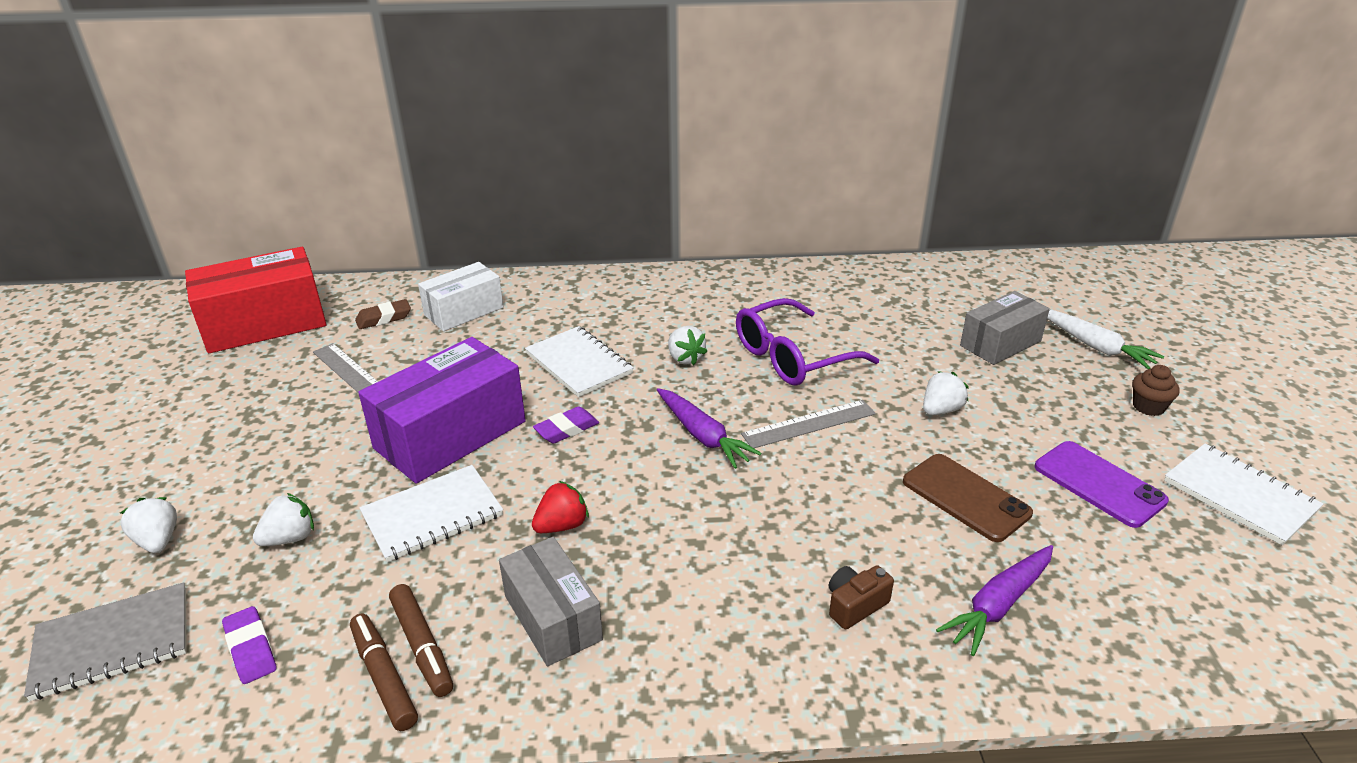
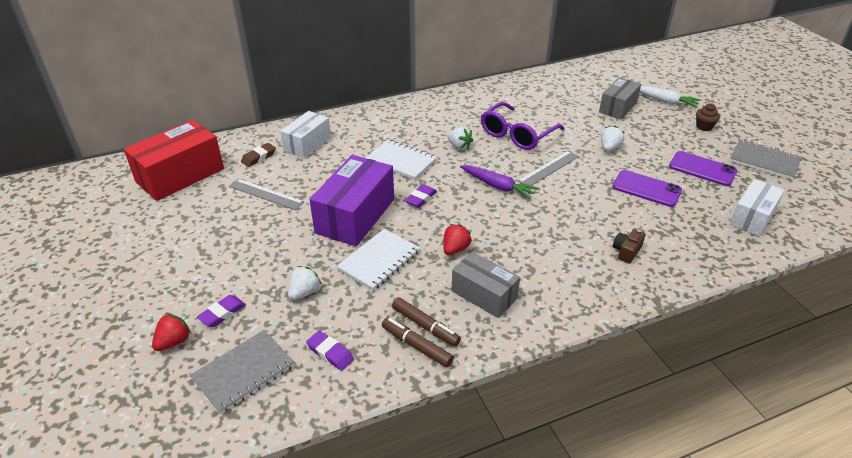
camera: 20 degrees left, 5 degrees up
white strawberry [120,497,177,553] -> purple eraser [197,295,246,327]
brown phone [903,454,1033,542] -> purple phone [612,170,682,207]
purple carrot [936,545,1053,656] -> none
white notebook [1164,444,1323,545] -> grey notebook [730,139,801,180]
none -> red strawberry [152,313,191,351]
none -> white box [729,179,785,236]

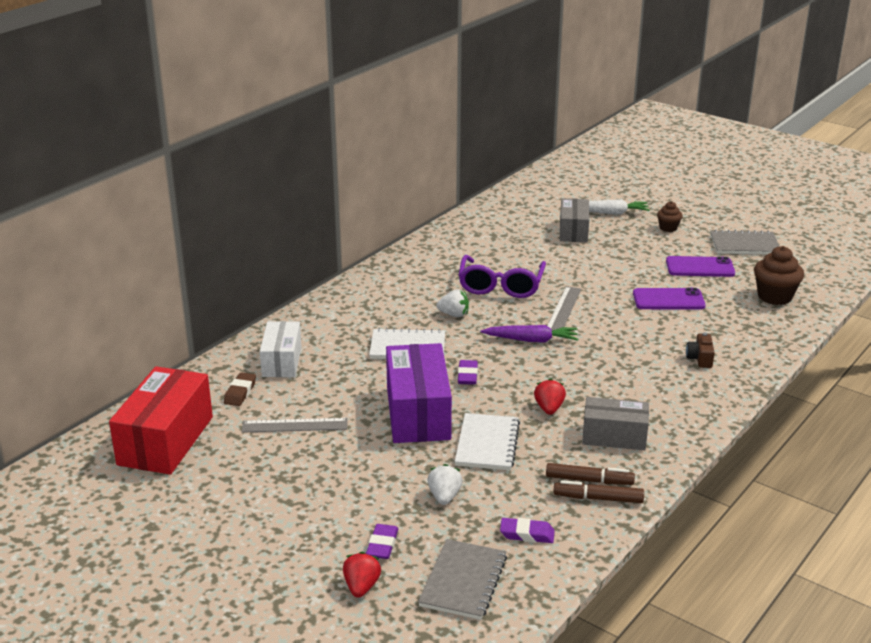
camera: 30 degrees left, 10 degrees down
white strawberry [601,126,625,151] -> none
white box [729,179,785,236] -> brown cupcake [754,246,804,305]

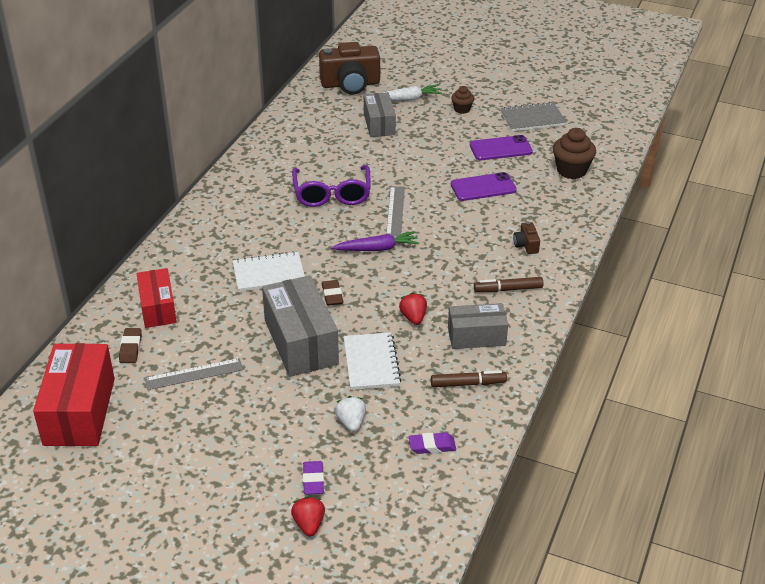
camera: 15 degrees left, 10 degrees up
white box [260,321,302,377] -> red box [137,268,177,328]
purple box [386,343,452,443] -> grey box [262,275,339,377]
grey notebook [418,539,507,620] -> none
white strawberry [436,289,469,317] -> none
purple eraser [458,360,478,385] -> brown eraser [322,280,343,306]
brown marker [553,480,644,503] -> brown marker moved to [474,277,544,292]
none -> brown camera [319,42,380,94]

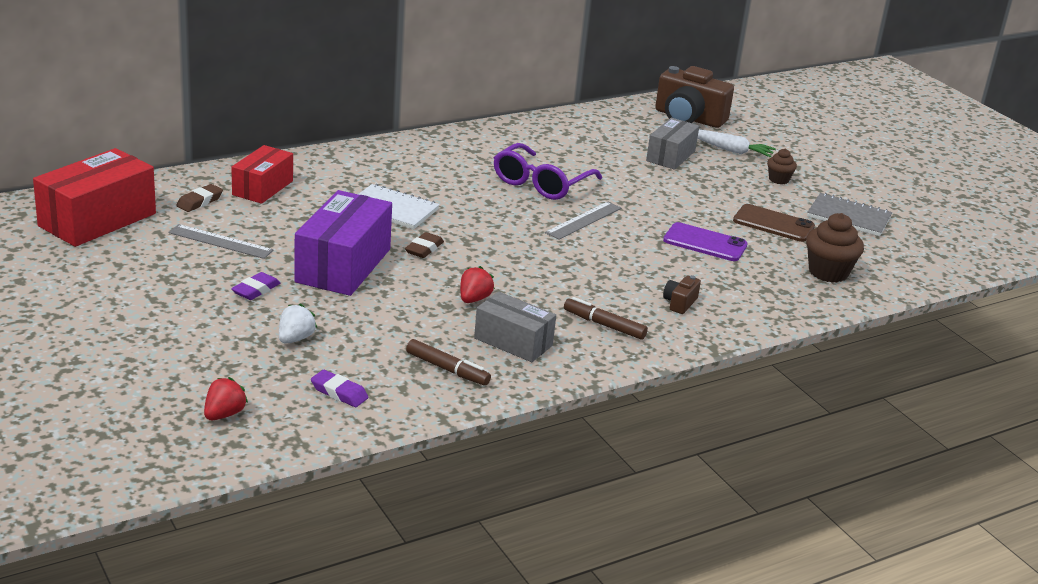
camera: 35 degrees right, 10 degrees down
grey box [262,275,339,377] -> purple box [294,190,392,296]
red strawberry [291,496,325,537] -> red strawberry moved to [204,377,248,420]
purple eraser [303,461,324,495] -> purple eraser moved to [231,272,280,300]
purple carrot [331,231,419,251] -> none
white notebook [344,332,401,390] -> none
purple phone [470,135,533,160] -> brown phone [733,204,815,242]

